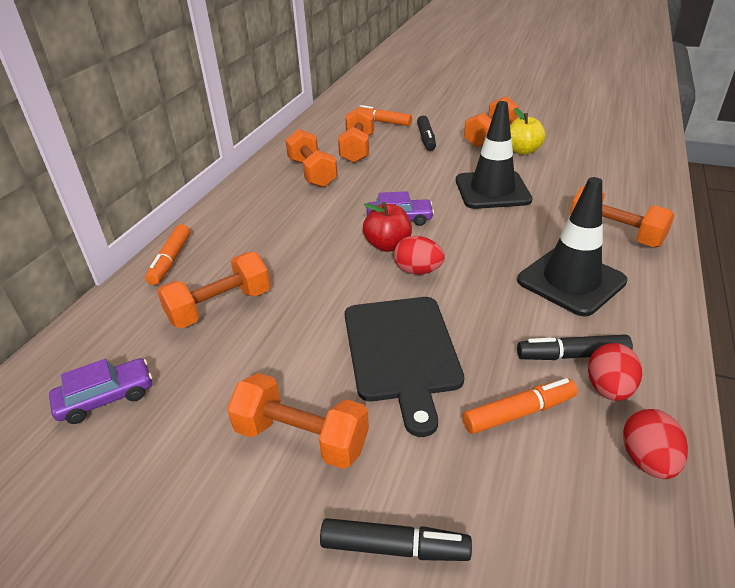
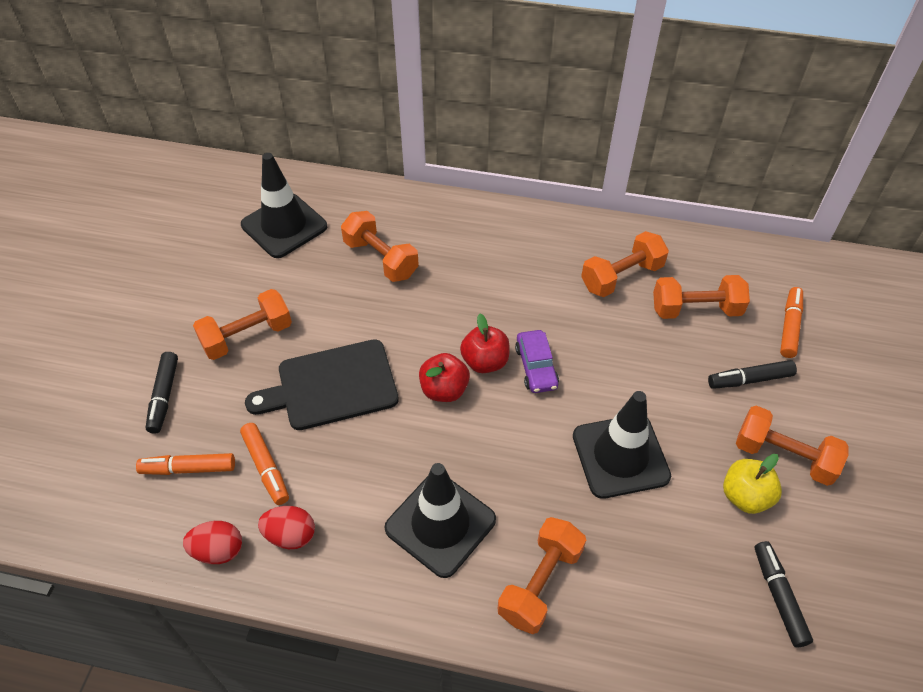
camera: 80 degrees right, 15 degrees up
purple car [49,358,152,424] -> black traffic cone [241,153,327,258]
orange marker [145,224,190,285] -> orange marker moved to [136,453,235,475]
orange dumbbell [227,373,369,469] -> orange dumbbell turned 45 degrees clockwise [193,289,292,360]
red egg [394,236,445,275] -> red apple [419,353,470,402]
black marker [517,334,633,360] -> black marker moved to [755,541,813,647]

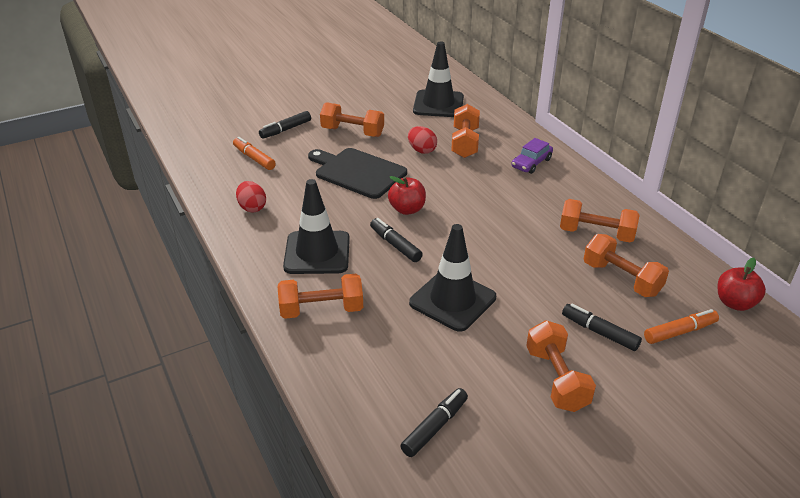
camera: 50 degrees right, 15 degrees down
red egg [183,521,242,564] -> red egg moved to [408,126,437,154]
orange marker [240,423,289,505] -> none
red apple [460,314,510,373] -> red apple moved to [718,258,766,311]
purple car [515,330,559,393] -> purple car moved to [511,138,553,174]
yellow apple [723,454,782,514] -> none
none -> black marker [370,218,423,262]

